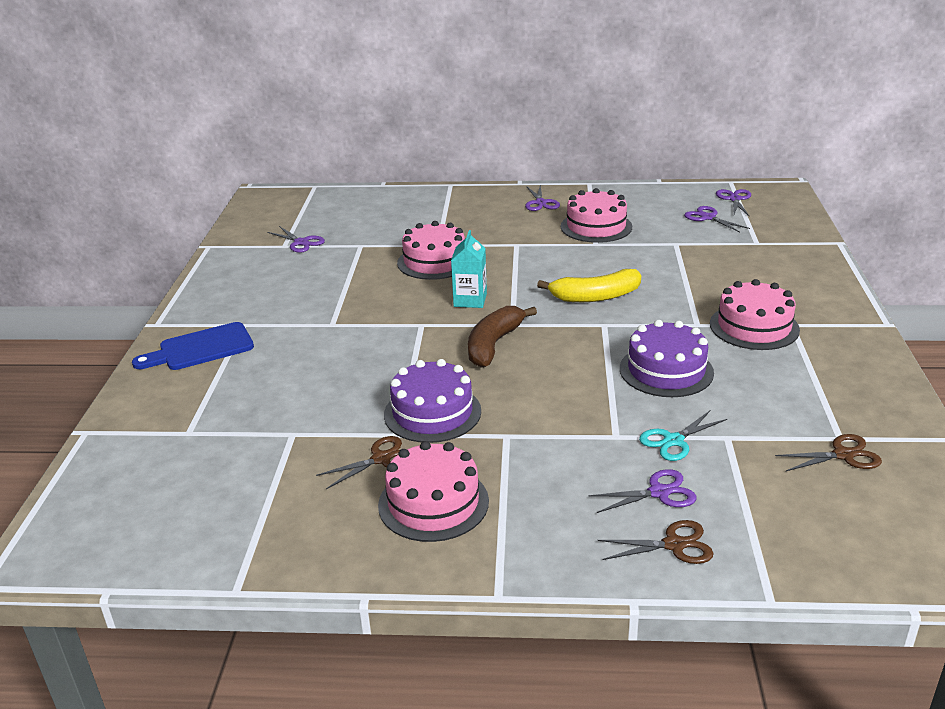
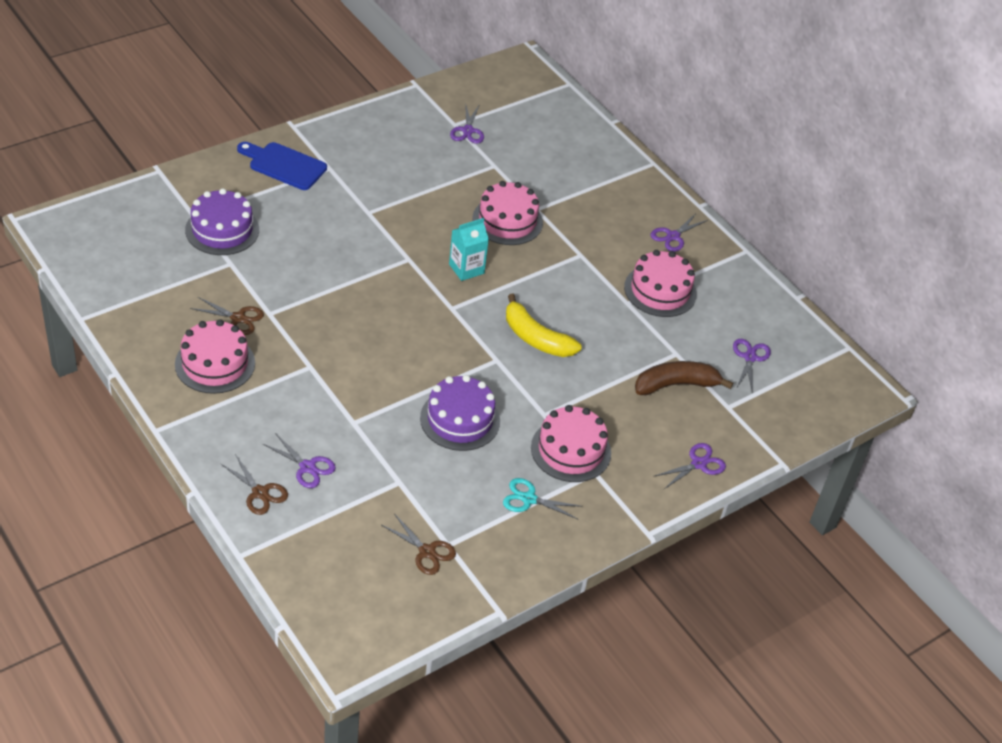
camera: 45 degrees right, 15 degrees up
purple cake [384,359,481,443] -> purple cake moved to [185,188,259,255]
brown banana [468,306,537,368] -> brown banana moved to [635,361,733,395]
turquoise scissors [639,411,727,461] -> turquoise scissors moved to [503,478,583,519]
purple scissors [716,189,751,216] -> purple scissors moved to [655,443,726,489]

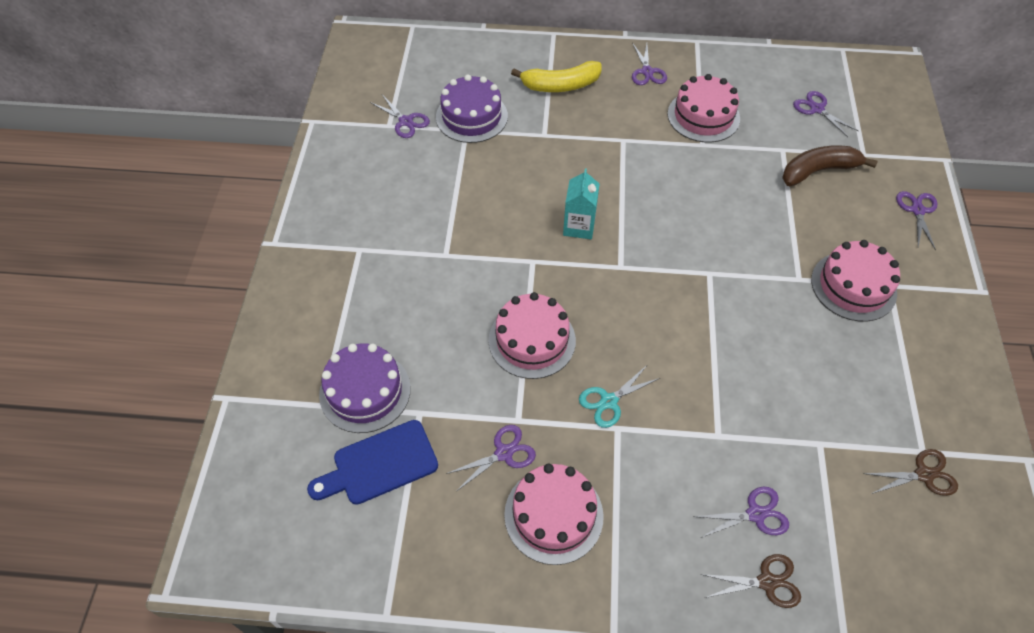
camera: 45 degrees left, 10 degrees up
brown scissors [190,297,264,335] -> purple scissors [446,425,536,491]
blue cutting board [237,142,327,190] -> blue cutting board moved to [307,420,438,504]
purple cake [420,375,500,451] -> purple cake moved to [436,74,508,143]
pink cake [472,181,543,245] -> pink cake moved to [489,292,576,379]
turquoise scissors [503,478,583,519] -> turquoise scissors moved to [579,365,660,428]
yellow banana [506,294,582,357] -> yellow banana moved to [511,61,602,92]
brown banana [635,361,733,395] -> brown banana turned 45 degrees clockwise [782,145,878,186]

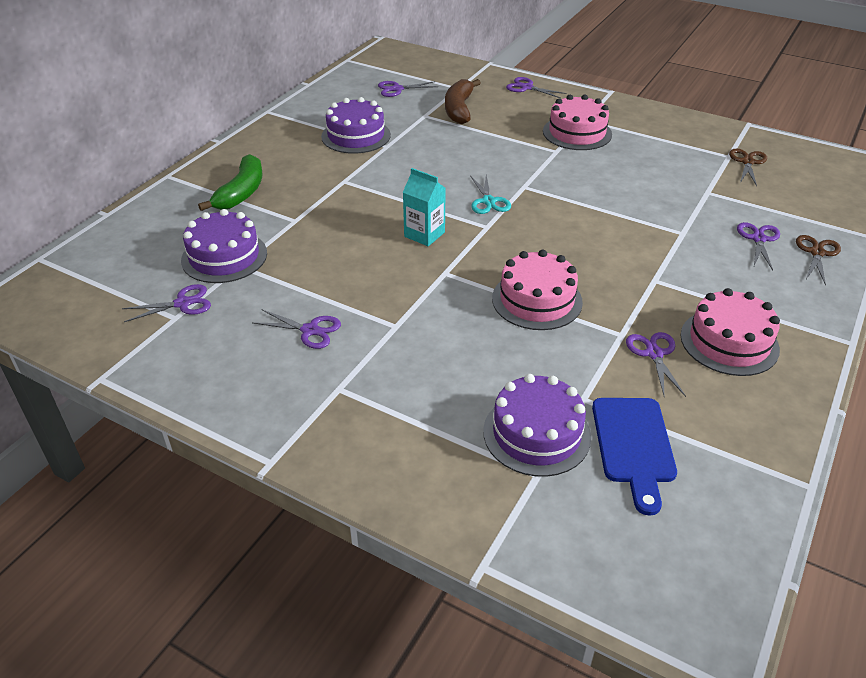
camera: 65 degrees left, 15 degrees down
yellow banana [511,61,602,92] -> green banana [198,154,263,211]
turquoise scissors [579,365,660,428] -> turquoise scissors moved to [471,174,511,214]
purple scissors [632,44,667,85] -> purple scissors moved to [252,309,341,349]
pink cake [668,74,740,142] -> purple cake [321,97,391,154]

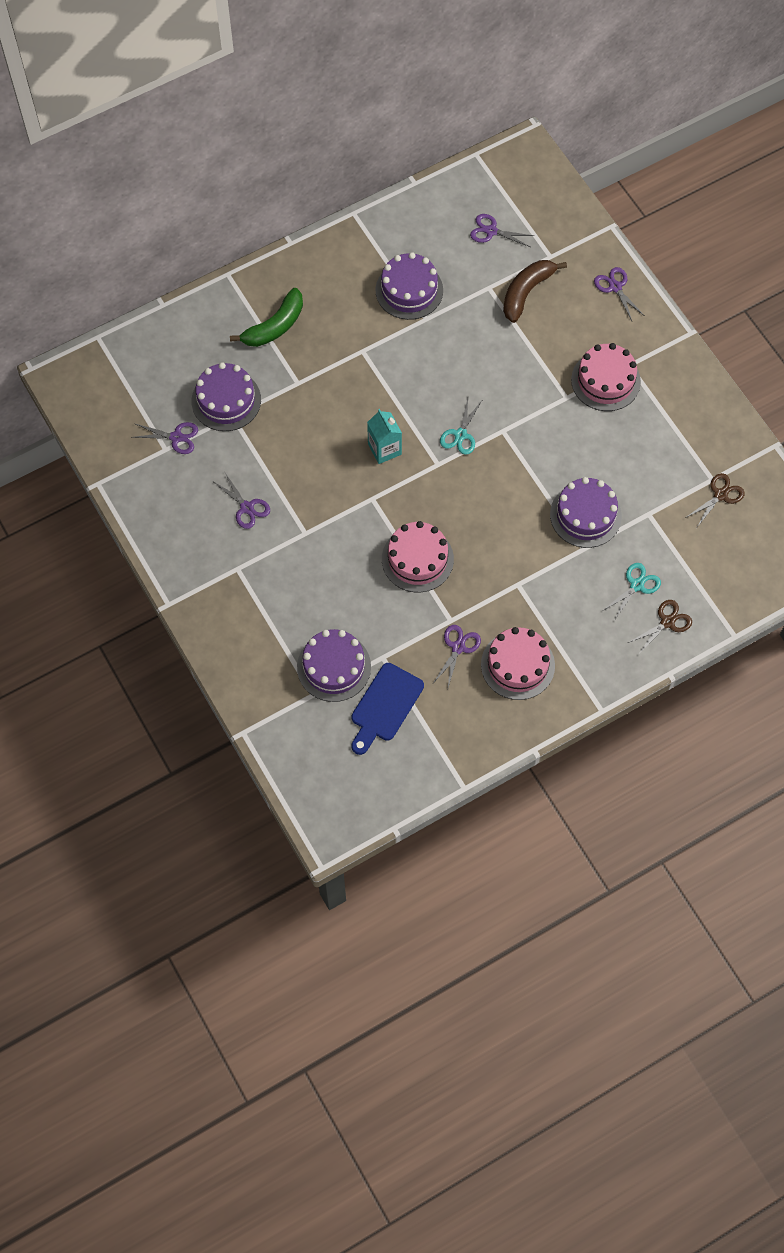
camera: 30 degrees right, 25 degrees up
purple scissors [737,222,780,270] -> turquoise scissors [602,563,661,619]
none -> purple cake [550,477,622,548]

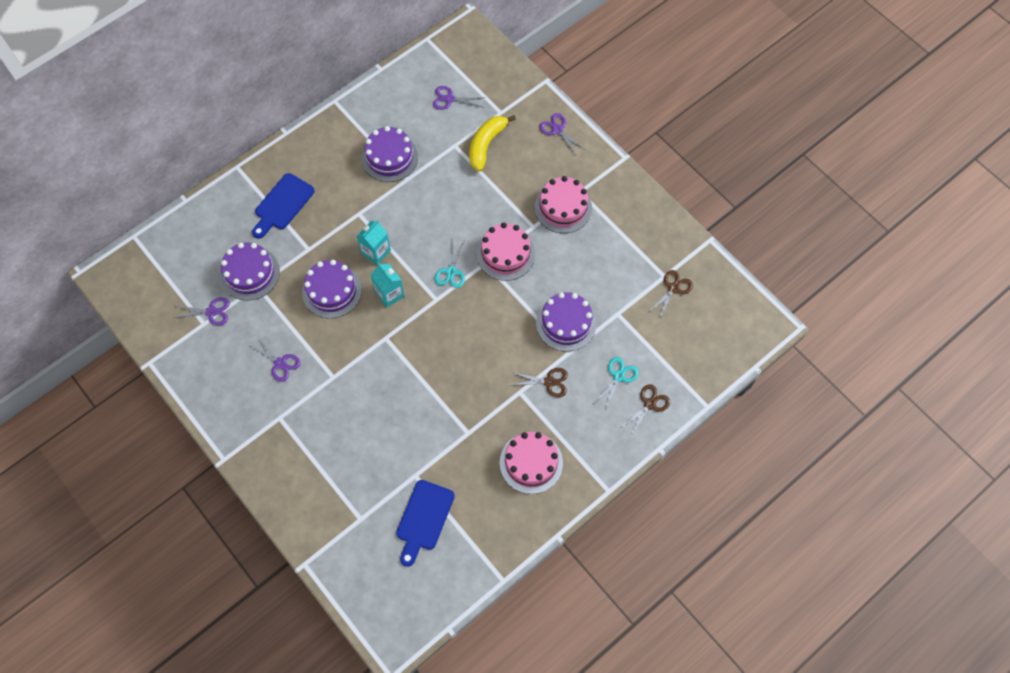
camera: 10 degrees left, 0 degrees up
green banana [230,288,303,347] -> blue cutting board [252,173,315,239]
purple cake [297,629,371,702] -> purple cake moved to [302,260,362,318]
pink cake [382,521,454,592] -> pink cake moved to [477,223,535,281]
purple scissors [433,625,481,691] -> none
brown banana [503,260,567,323] -> yellow banana [469,115,516,171]
none -> turquoise carton [357,220,391,265]
none -> brown scissors [511,368,568,397]

